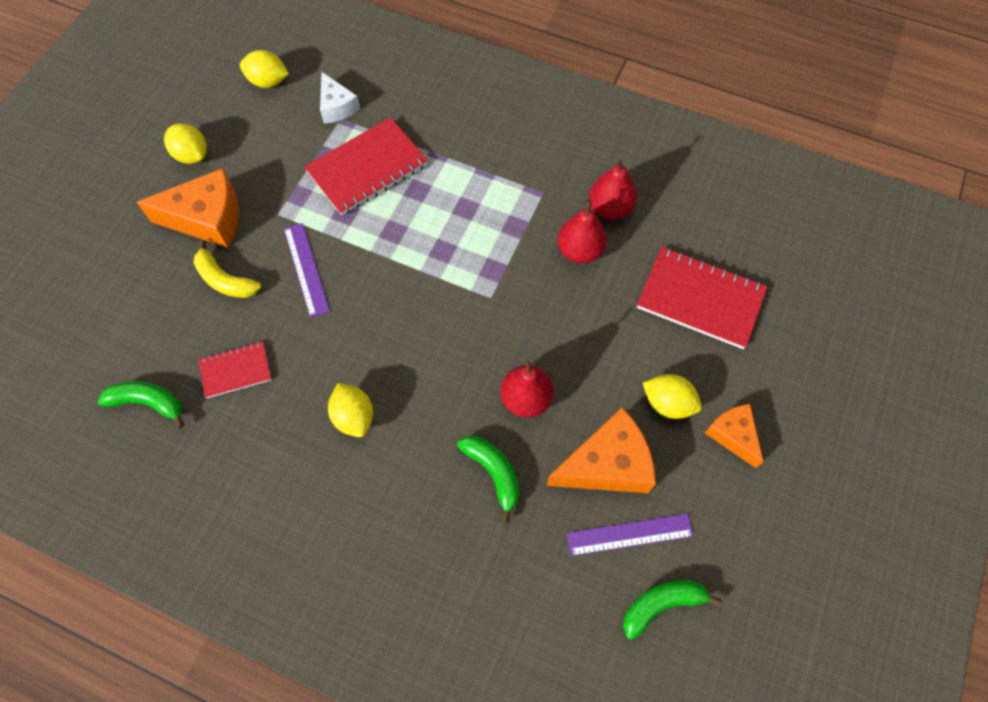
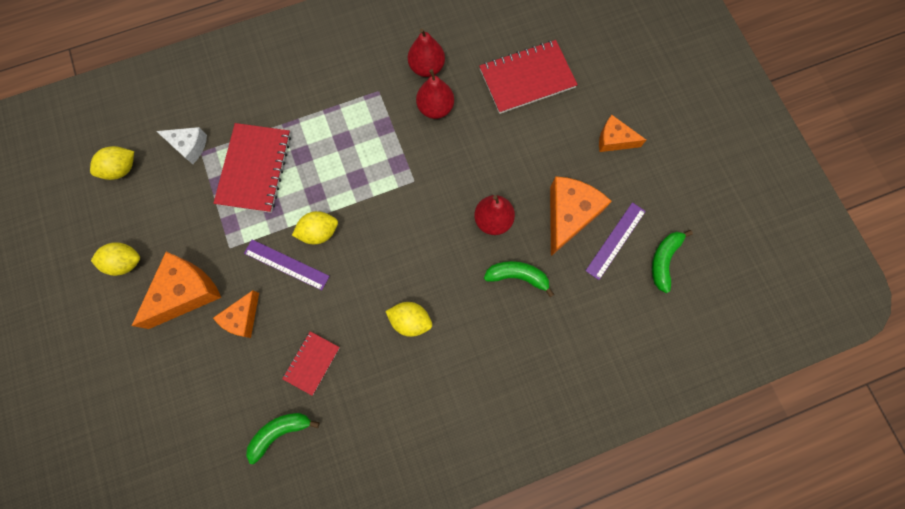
camera: 45 degrees left, 10 degrees up
yellow banana [193,240,261,298] -> orange cheese [213,290,259,338]
yellow lemon [643,374,702,419] -> yellow lemon moved to [292,211,338,244]

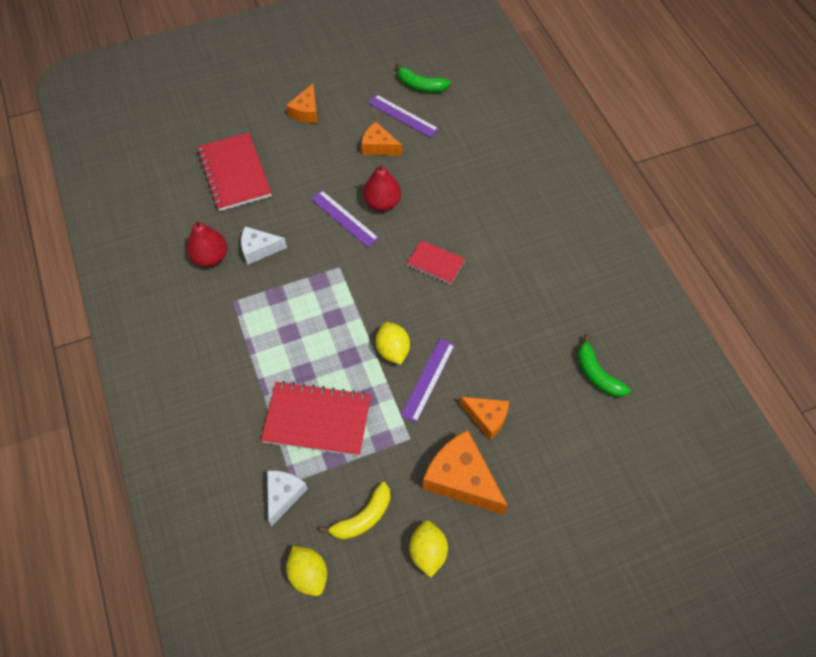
camera: 90 degrees left, 15 degrees down
red notebook [282,331,340,396] -> red notebook moved to [406,240,465,285]
yellow lemon [385,302,432,337] -> none
red pear [416,69,454,119] -> white cheese [241,227,287,265]
green banana [484,261,554,297] -> none
orange cheese [550,176,612,256] -> orange cheese [361,122,402,156], size x0.60
none -> purple ruler [311,190,379,247]
none -> yellow banana [320,482,390,540]

